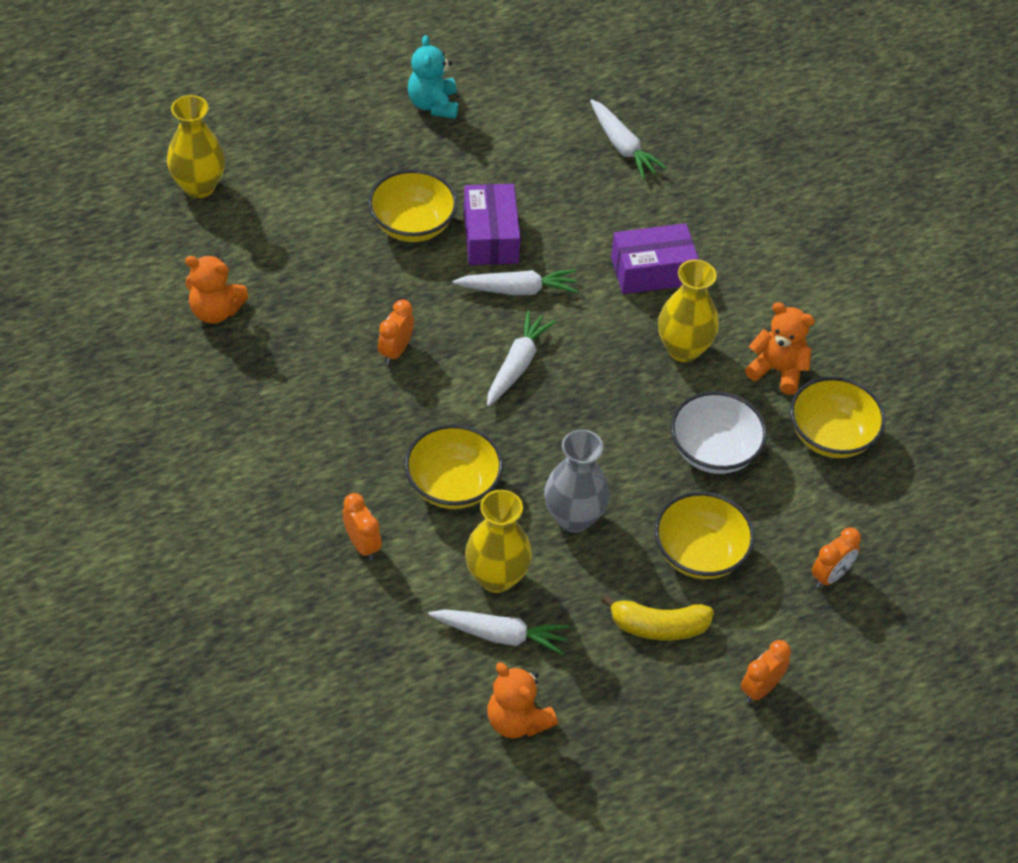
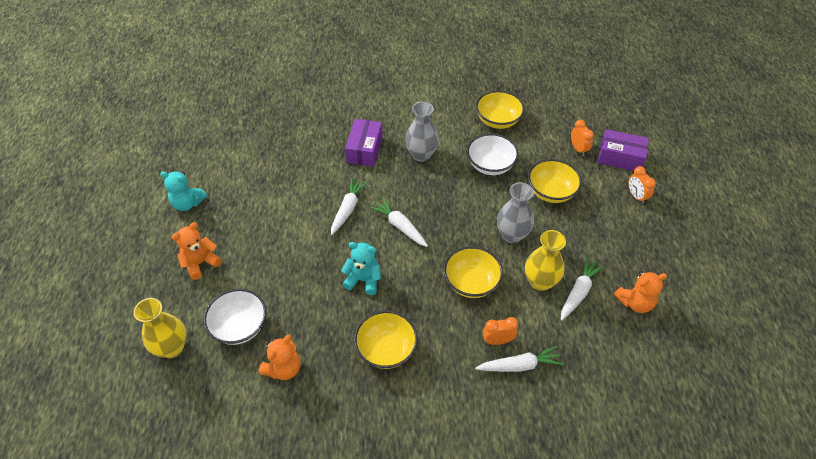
camera: 65 degrees left, 0 degrees up
yellow bowl [368,169,457,242] -> yellow bowl moved to [354,311,418,369]
orange clock [378,299,414,364] -> turquoise teddy bear [341,242,381,295]
purple box [464,184,521,265] -> purple box moved to [598,129,649,171]
white carrot [590,99,667,179] -> white carrot moved to [475,346,563,372]
yellow banana [601,594,714,641] -> none
yellow vase [658,259,719,362] -> grey vase [405,101,439,162]
orange teddy bear [745,302,815,395] -> orange teddy bear moved to [172,222,222,280]
none -> white bowl [203,289,266,345]

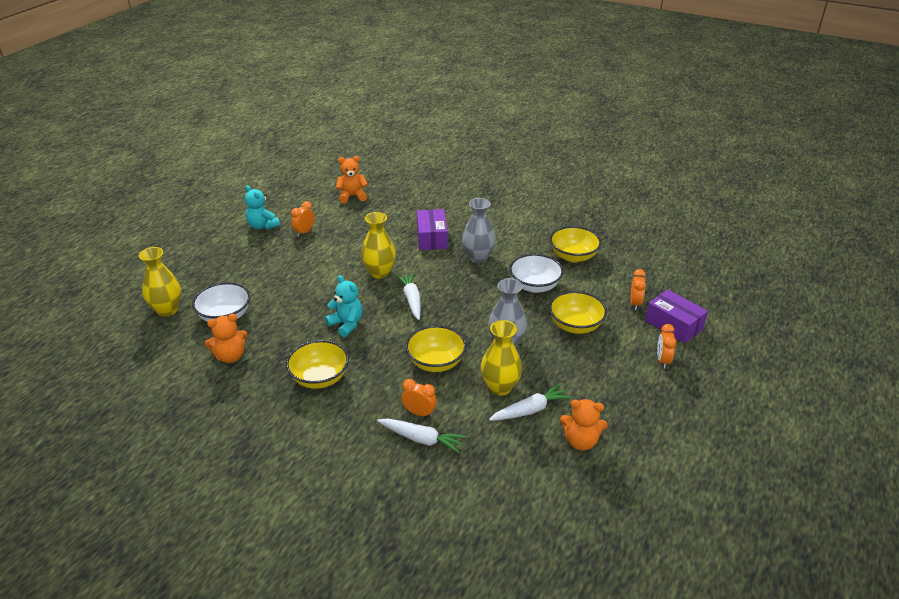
camera: 30 degrees right, 15 degrees down
orange teddy bear [172,222,222,280] -> orange teddy bear moved to [336,156,368,203]
white carrot [331,178,368,235] -> yellow vase [361,212,396,278]
purple box [345,119,383,167] -> purple box turned 45 degrees counterclockwise [417,209,447,250]
none -> orange clock [291,201,315,237]

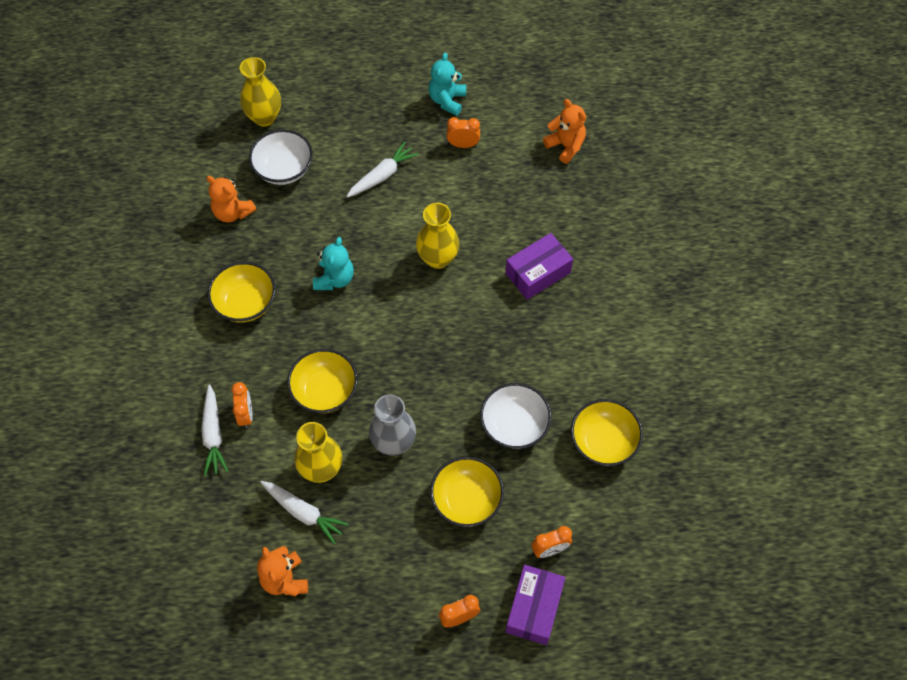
camera: 60 degrees right, 25 degrees up
white carrot [396,272,421,320] -> white carrot moved to [346,142,419,198]
grey vase [462,198,496,263] -> none

